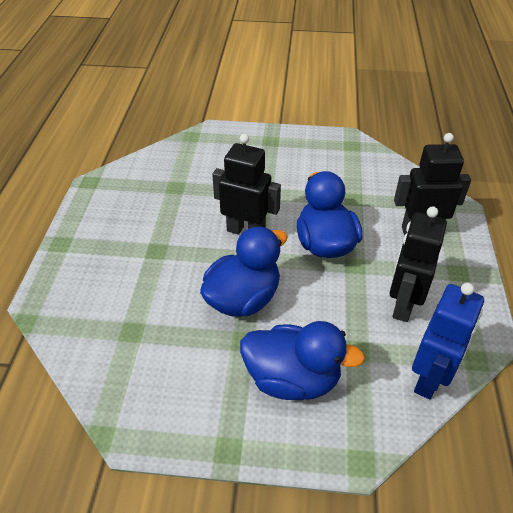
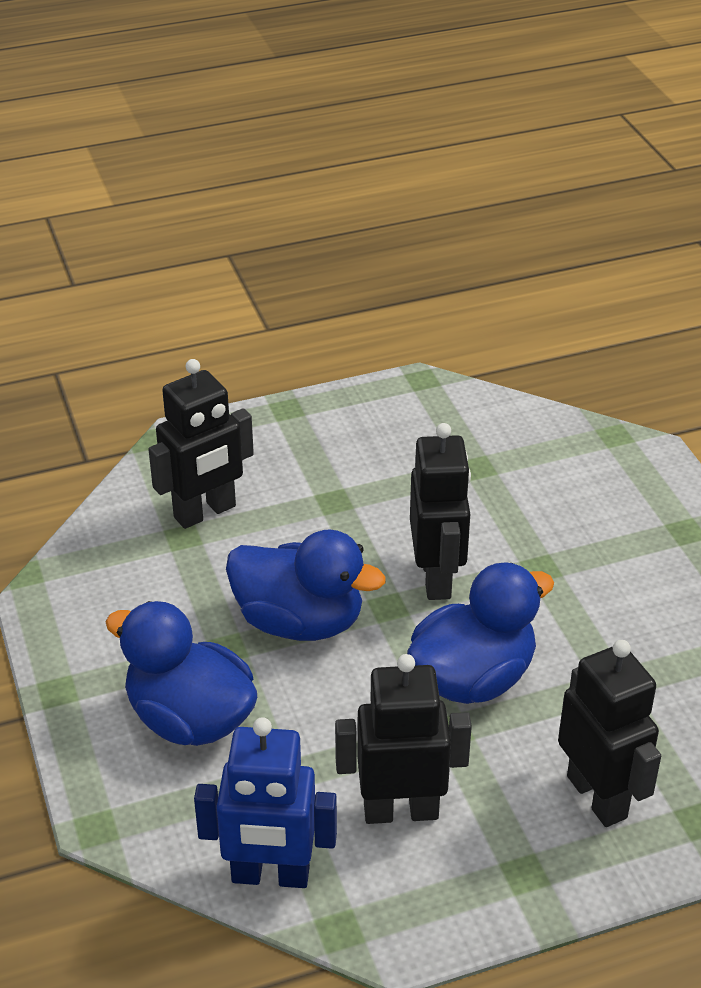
camera: 65 degrees right, 5 degrees down
blue duck [240,321,365,400] -> blue duck turned 135 degrees clockwise [106,601,257,746]
none -> black robot [148,359,254,529]

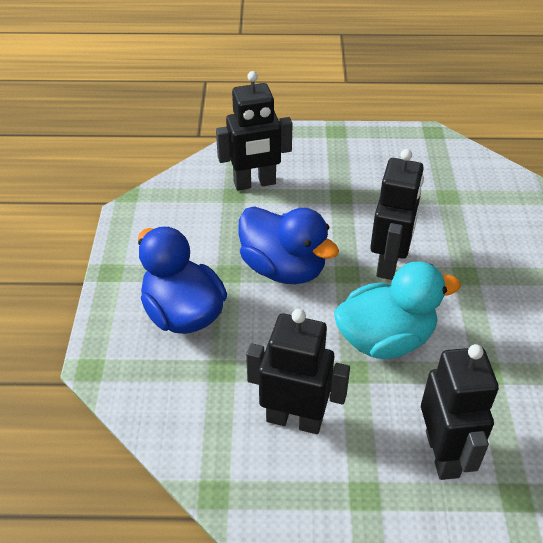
camera: 20 degrees right, 5 degrees up
blue robot [194,717,337,888] -> none
blue duck [407,562,554,704] -> turquoise duck [334,261,461,359]

